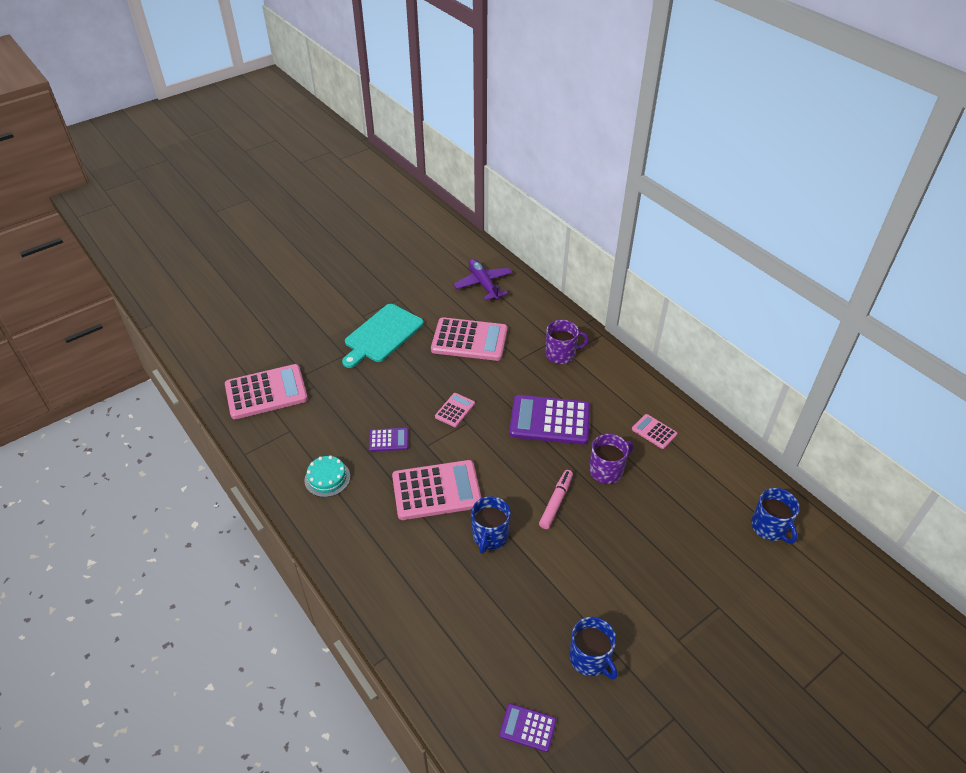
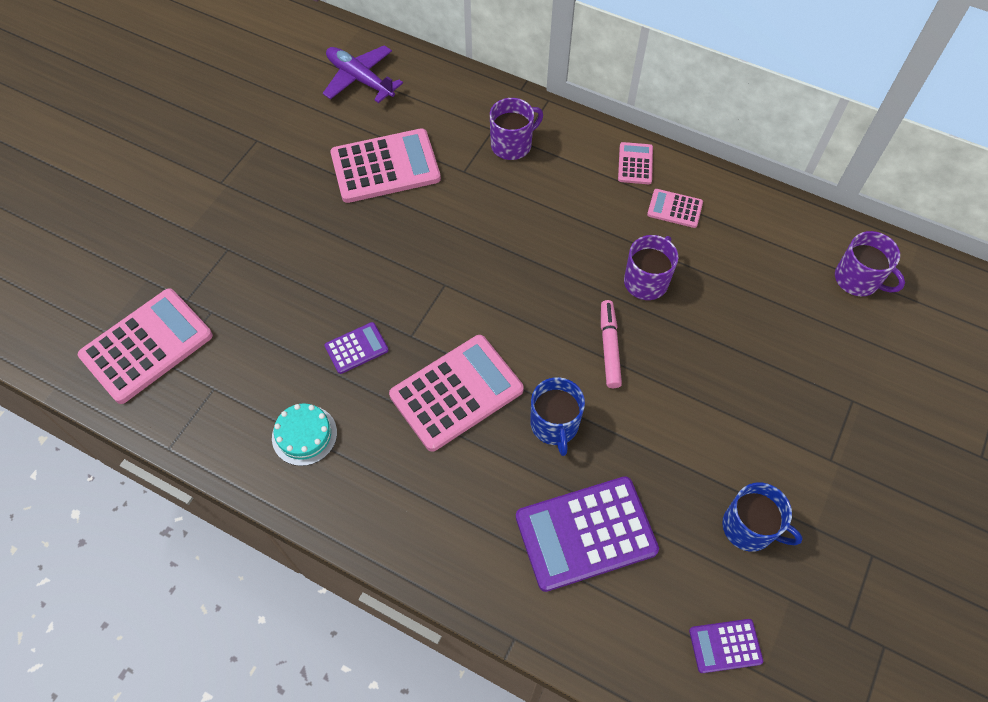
camera: 25 degrees left, 15 degrees up
turquoise cutting board [342,304,424,368] -> none
pink calculator [435,393,475,427] -> pink calculator moved to [618,142,653,184]
purple calculator [509,395,590,445] -> purple calculator moved to [516,476,659,592]
blue mug [751,488,800,544] -> purple mug [835,231,905,296]

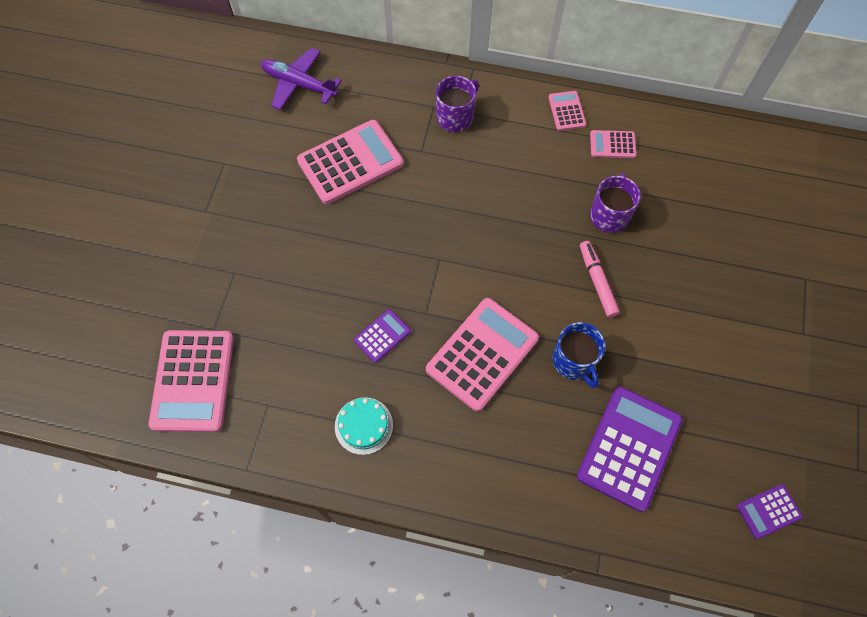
camera: 15 degrees left, 5 degrees up
pink calculator [78,288,213,404] -> pink calculator turned 150 degrees clockwise [148,330,234,432]
purple calculator [516,476,659,592] -> purple calculator turned 150 degrees clockwise [577,387,683,512]
blue mug [722,482,803,552] -> none
purple mug [835,231,905,296] -> none

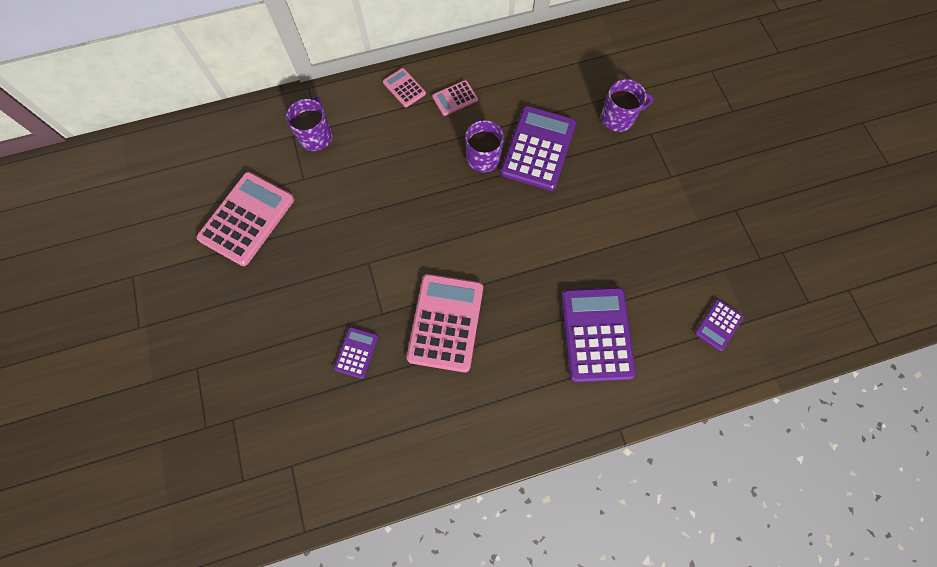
camera: 30 degrees left, 5 degrees up
pink calculator [148,330,234,432] -> none
purple plane [261,48,342,110] -> none
turquoise cake [335,397,393,455] -> none
blue mug [552,322,605,388] -> none
pink marker [580,241,620,318] -> none
none -> purple calculator [501,106,576,191]
none -> purple mug [601,79,653,132]

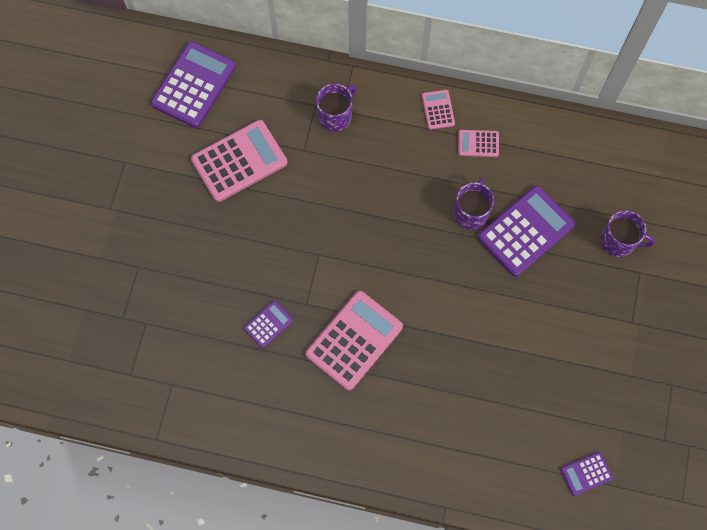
camera: 30 degrees right, 0 degrees up
purple calculator [562,287,636,382] -> purple calculator moved to [151,42,236,128]

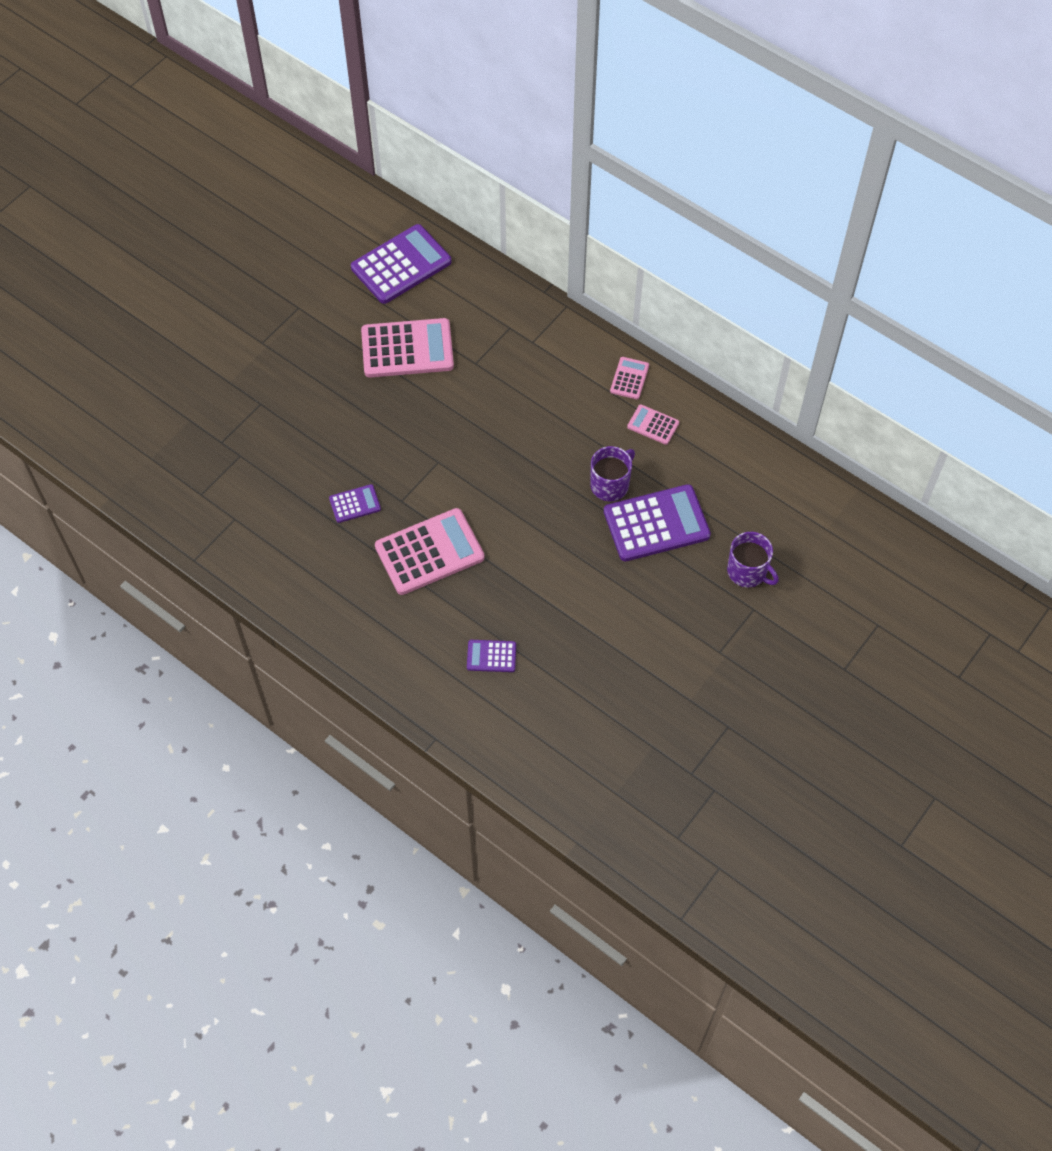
camera: 25 degrees right, 10 degrees down
purple mug [316,84,356,132] -> none
purple calculator [561,452,613,496] -> purple calculator moved to [467,640,516,672]

